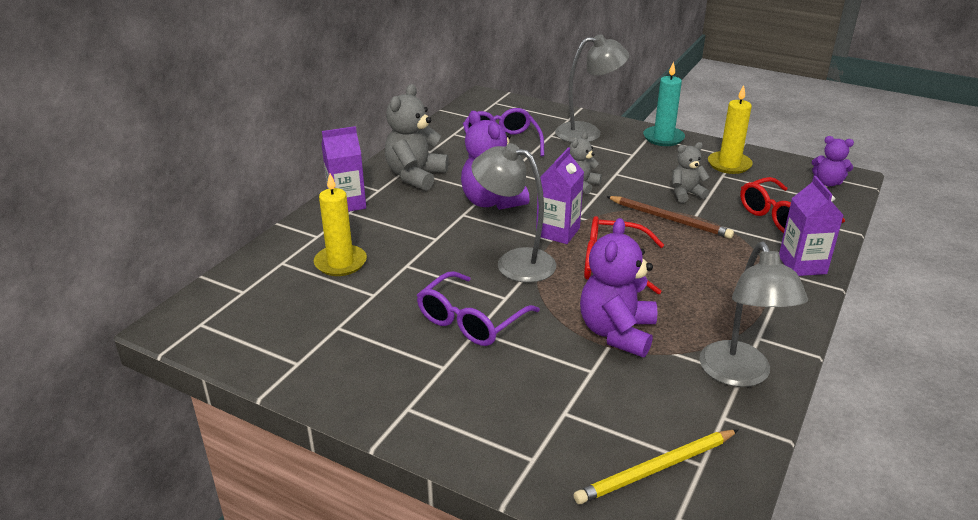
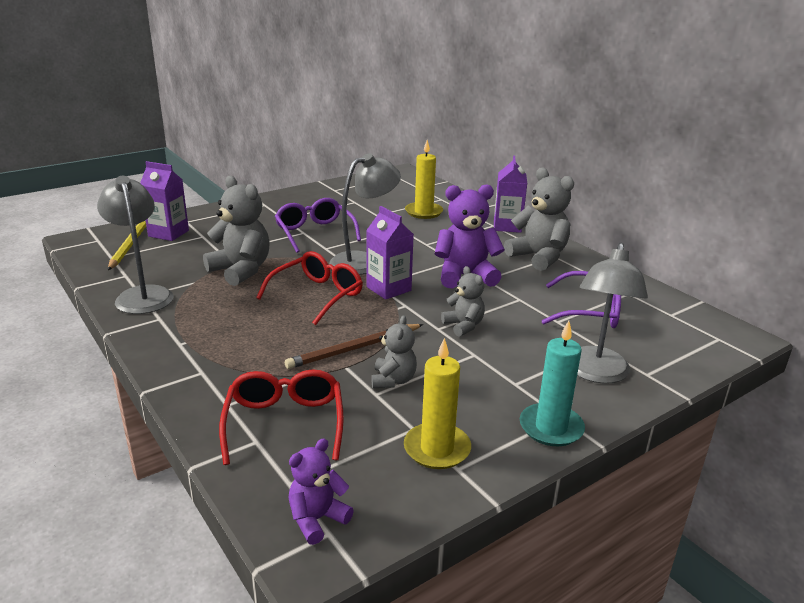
camera: 115 degrees right, 5 degrees down
purple teddy bear [580,218,657,357] -> grey teddy bear [203,176,270,286]
grey lamp [699,242,808,387] -> grey lamp turned 45 degrees clockwise [97,176,174,314]
purple carton [779,176,844,276] -> purple carton moved to [140,161,189,241]

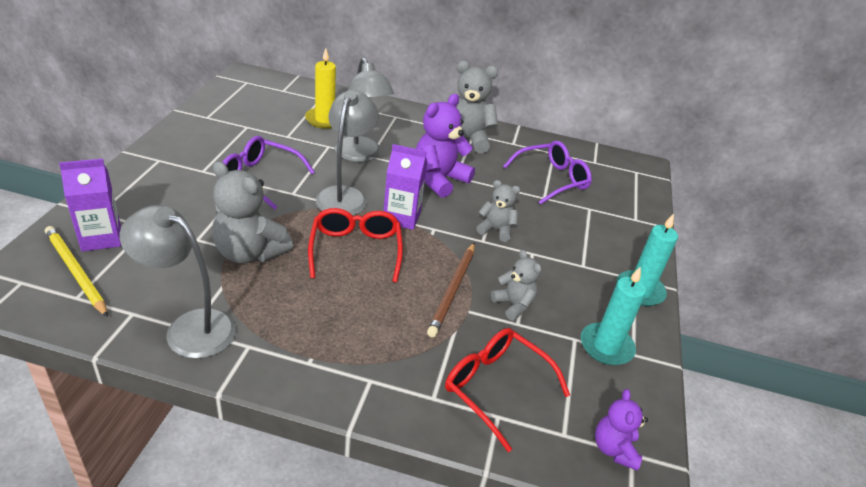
camera: 45 degrees left, 10 degrees up
grey teddy bear [203,176,270,286] -> grey teddy bear turned 150 degrees counterclockwise [212,161,293,264]
yellow candle [404,338,471,469] -> turquoise candle [581,266,646,365]
purple carton [494,155,527,233] -> none
grey lamp [577,243,648,384] -> grey lamp moved to [335,57,394,162]

